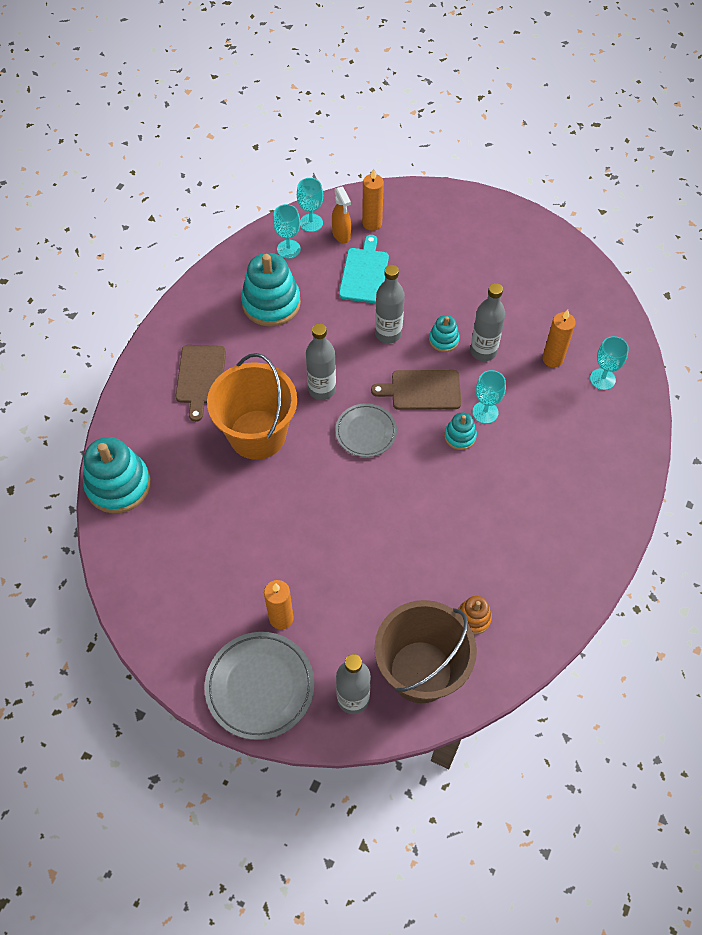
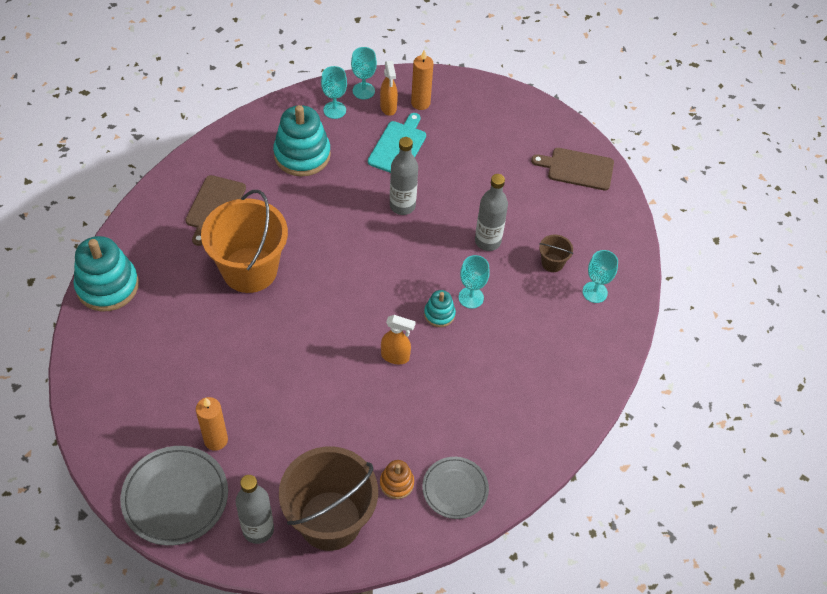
camera: 10 degrees right, 5 degrees down
grey bottle [306,323,336,400] -> none
grey plate [335,403,397,457] -> grey plate moved to [422,457,489,519]
brown cutting board [371,370,461,410] -> brown cutting board moved to [531,148,614,190]
turquoise stacking toy [429,315,460,352] -> none
orange candle [542,310,576,367] -> brown bucket [539,234,573,272]
none -> orange spray bottle [381,315,416,364]

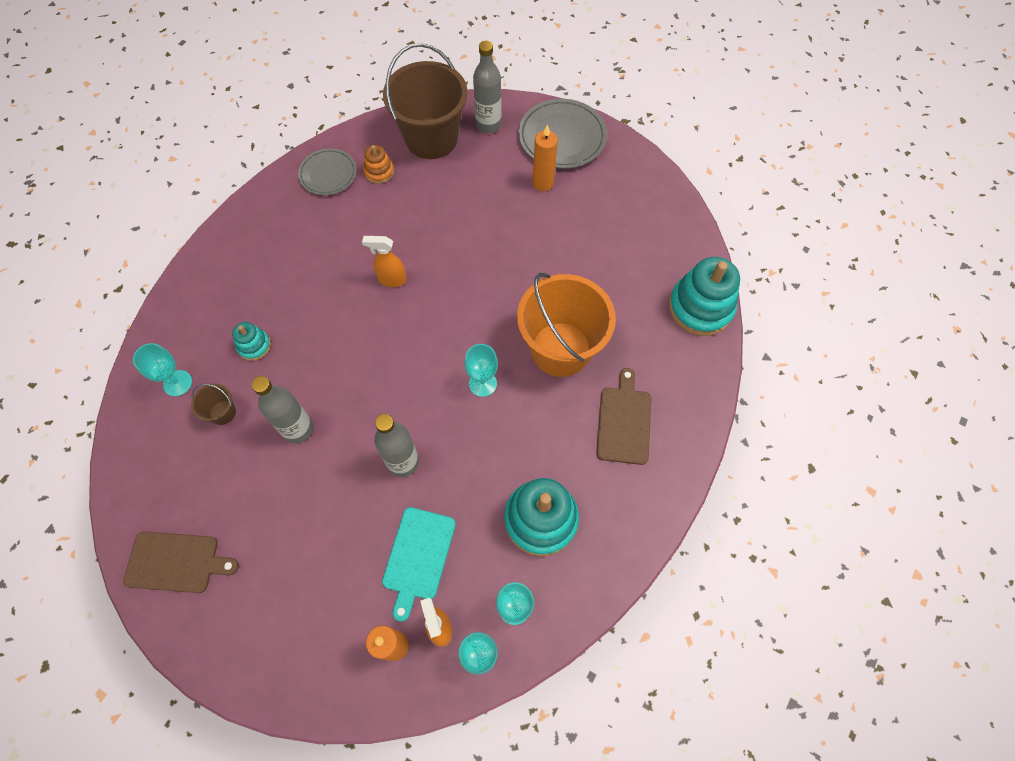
camera: 175 degrees right, 10 degrees up
turquoise stacking toy [424,290,456,327] -> turquoise stacking toy moved to [232,322,271,361]
turquoise goblet [458,255,490,309] -> turquoise goblet moved to [465,344,498,397]

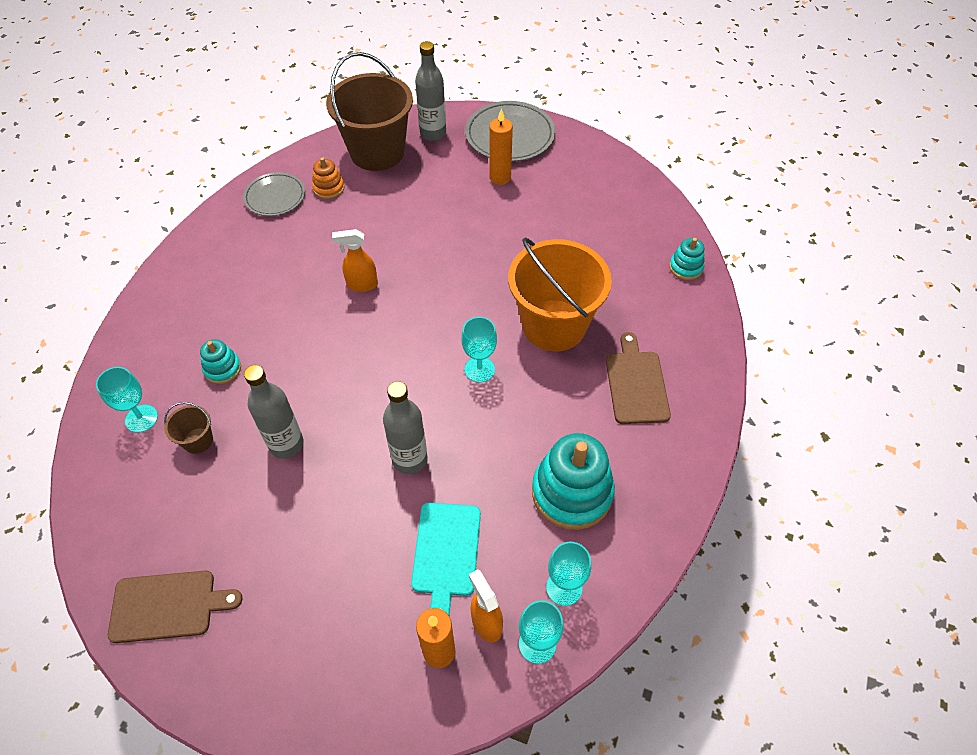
camera: 10 degrees left, 10 degrees down
turquoise stacking toy [669,257,740,336] -> turquoise stacking toy [669,238,705,280], size x0.50

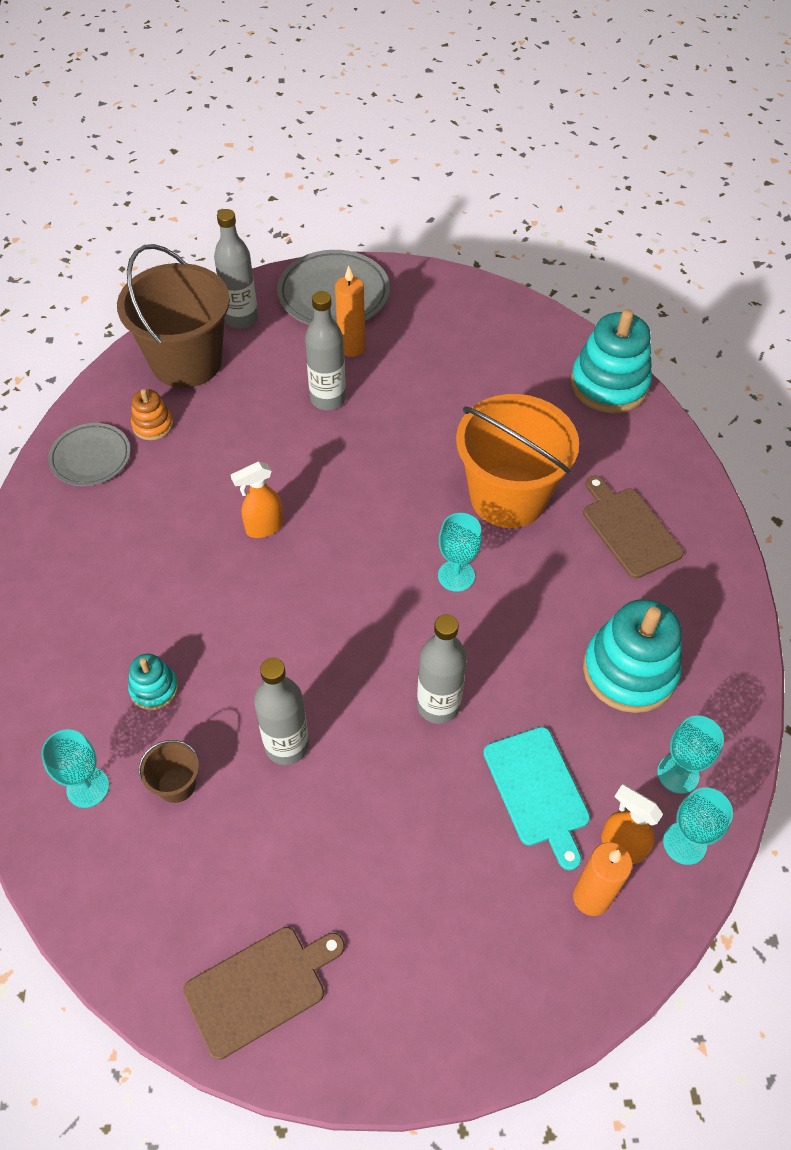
camera: 25 degrees left, 0 degrees up
turquoise stacking toy [669,238,705,280] -> turquoise stacking toy [571,309,652,413], size x1.98
none -> grey bottle [305,291,346,410]

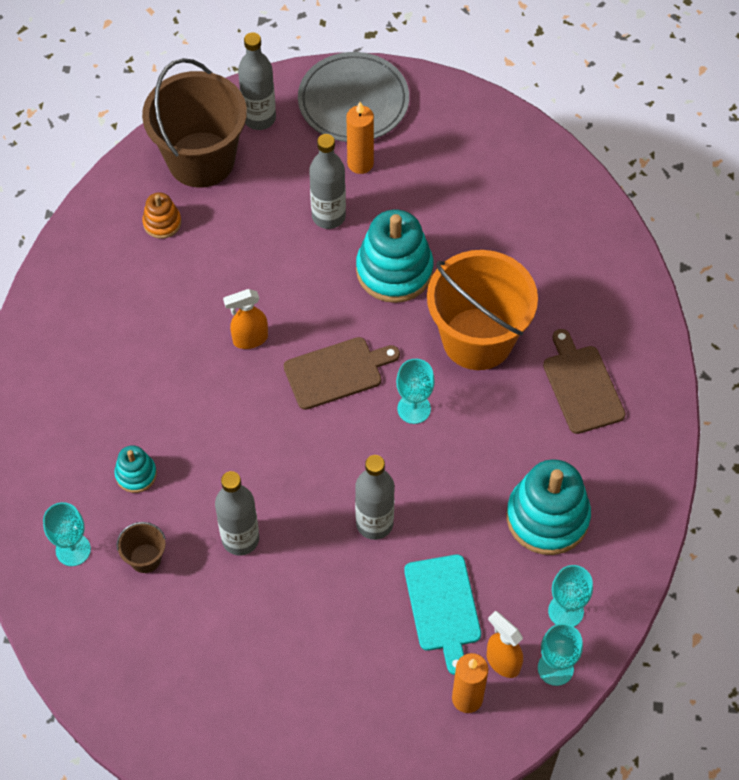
camera: 10 degrees right, 5 degrees up
grey plate [48,423,131,486] -> none
brown cutting board [183,927,345,1060] -> brown cutting board moved to [284,337,400,410]
turquoise stacking toy [571,309,652,413] -> turquoise stacking toy moved to [356,210,433,303]

